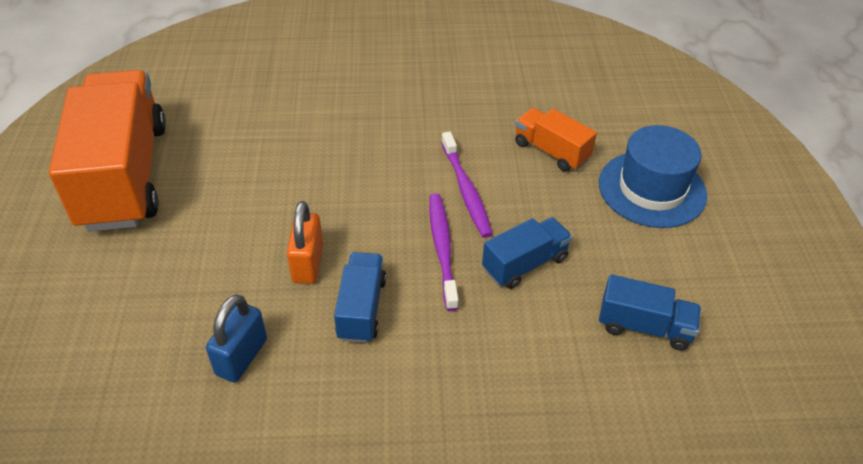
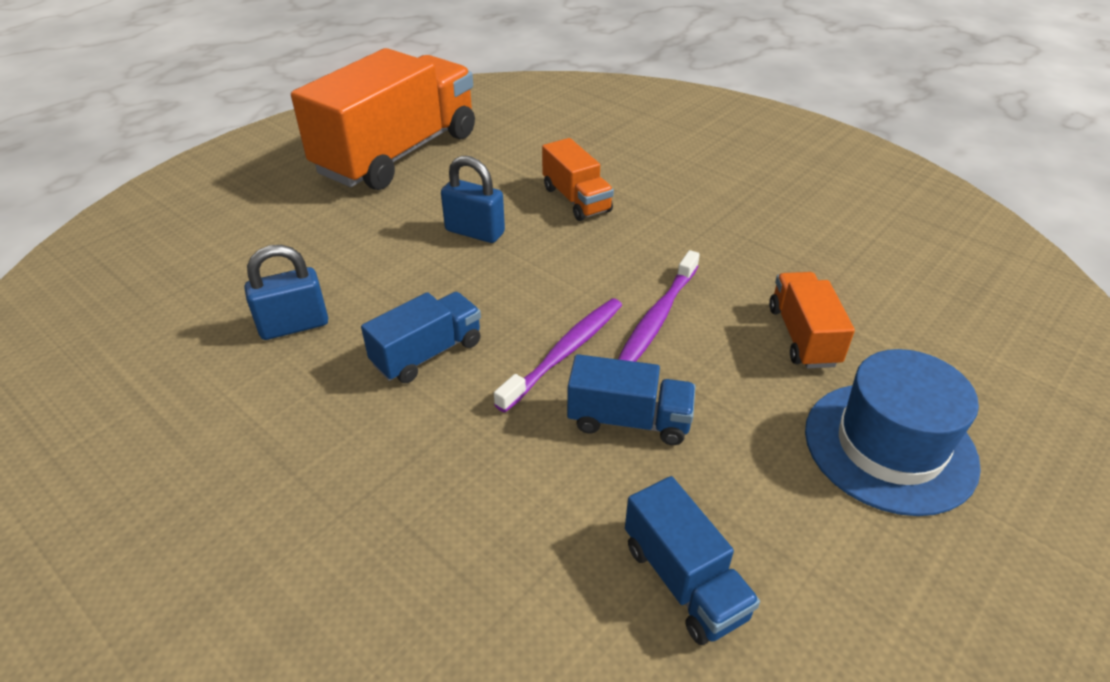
camera: 45 degrees right, 5 degrees down
orange padlock [287,201,323,284] -> none
none -> blue padlock [441,156,505,243]
none -> orange truck [542,138,614,221]

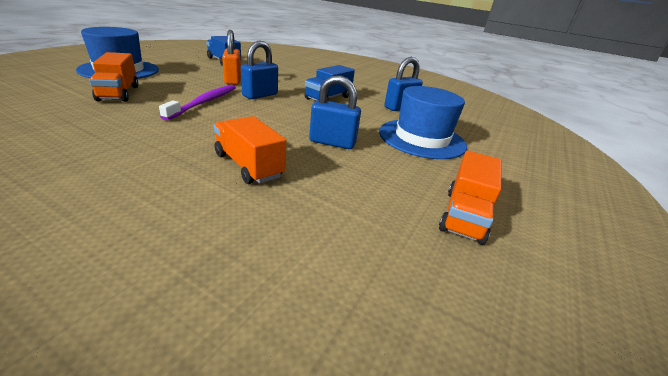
camera: 165 degrees right, 10 degrees down
orange truck [291,48,475,190] -> orange truck [439,151,502,245], size x0.46
purple toothbrush [494,298,622,413] -> blue padlock [241,40,278,99]
blue truck [567,354,696,445] -> orange padlock [222,30,241,85]
none -> blue hat [379,86,467,159]

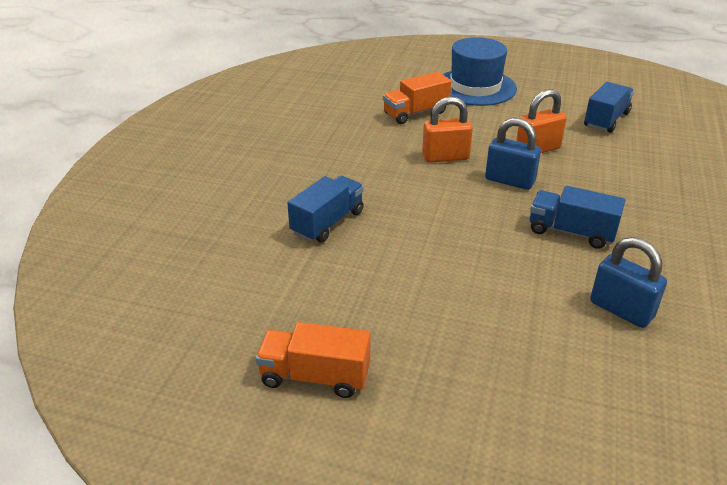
camera: 80 degrees right, 5 degrees up
purple toothbrush [159,85,236,120] -> orange padlock [422,96,473,163]
orange truck [214,116,286,184] -> blue truck [287,176,364,243]
blue padlock [309,75,361,149] -> none
blue hat [379,86,467,159] -> none

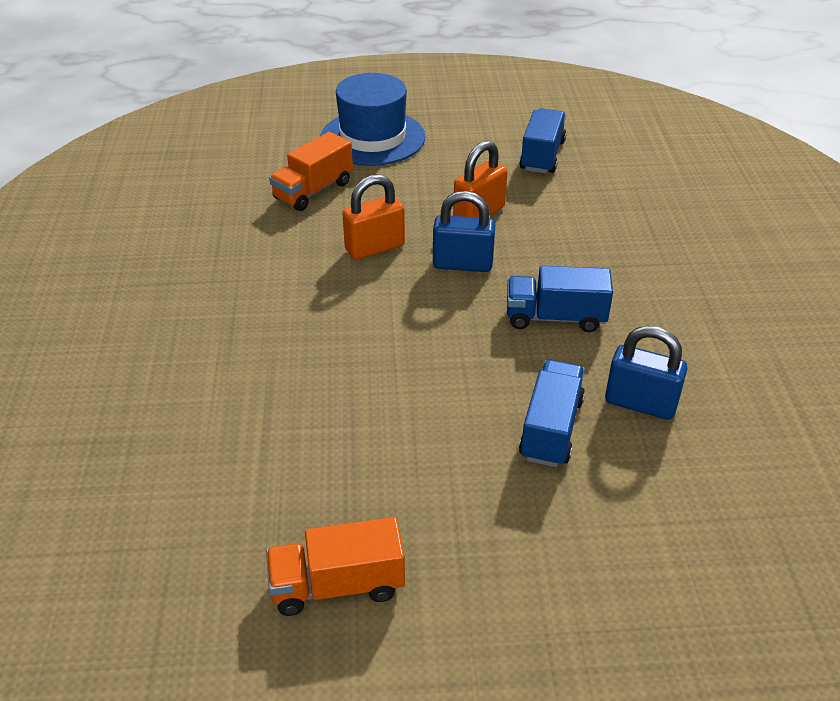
camera: 20 degrees left, 5 degrees up
blue truck [287,176,364,243] -> blue truck moved to [519,360,585,467]

